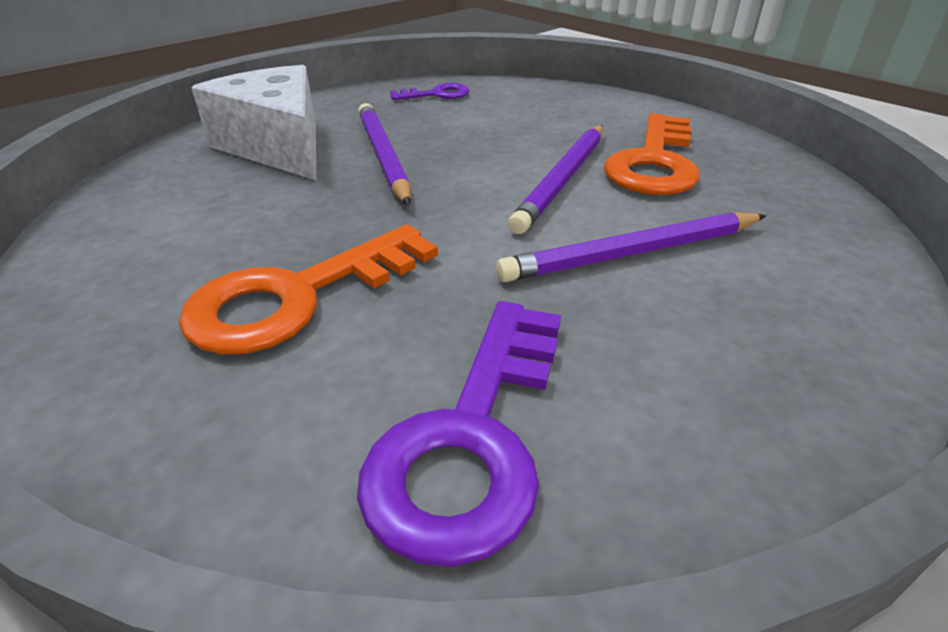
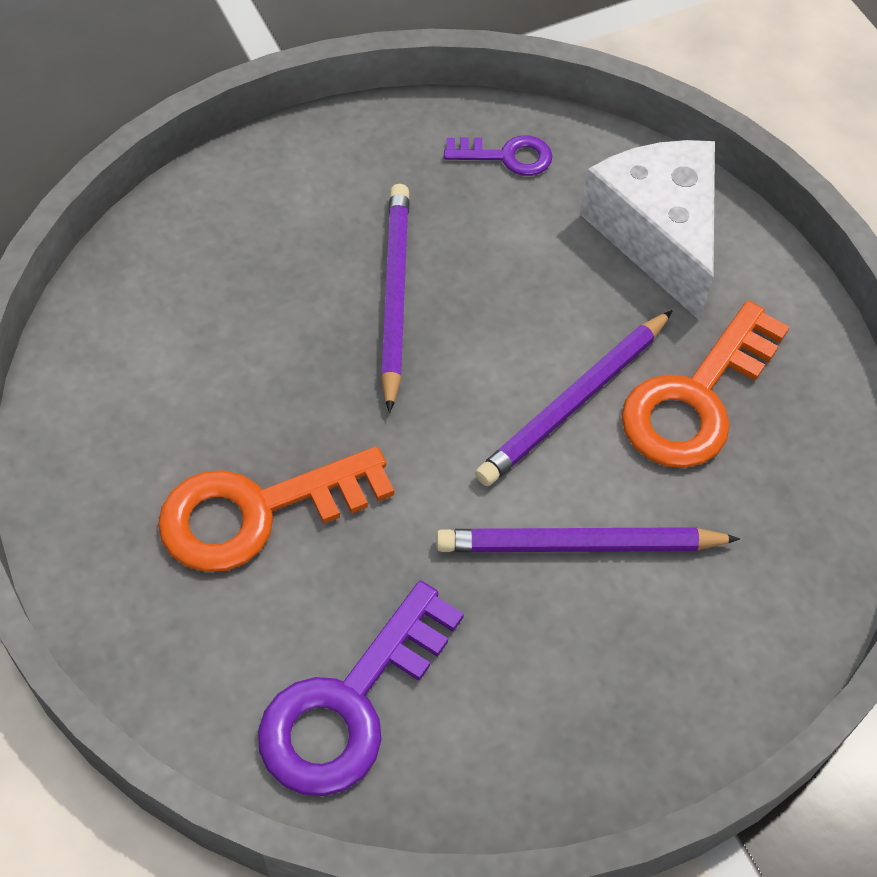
camera: 15 degrees right, 20 degrees up
white cheese [191,65,317,181] -> white cheese moved to [580,140,715,320]

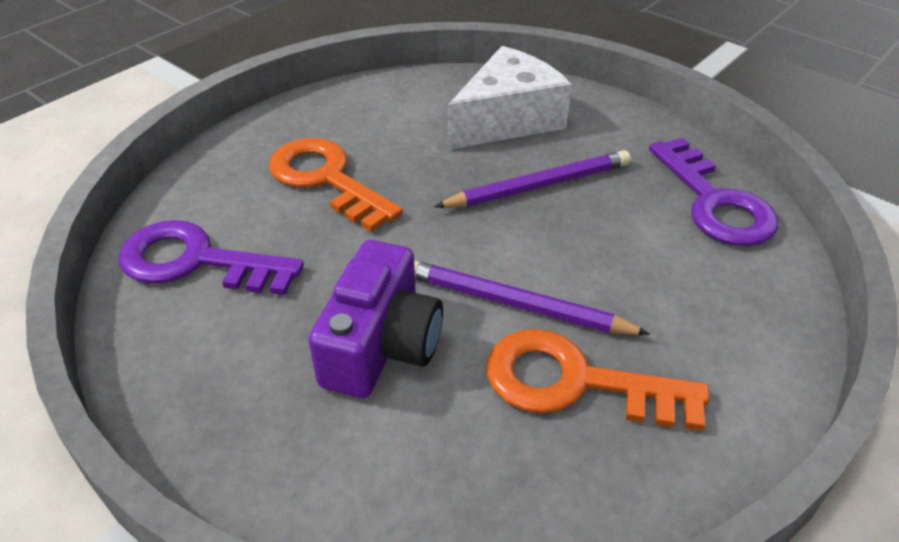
camera: 70 degrees right, 15 degrees down
purple pencil [436,527,740,552] -> purple camera [308,240,443,398]
purple key [444,135,552,176] -> purple key [649,138,778,246], size x1.86
white cheese [580,140,715,320] -> white cheese moved to [448,46,572,150]

